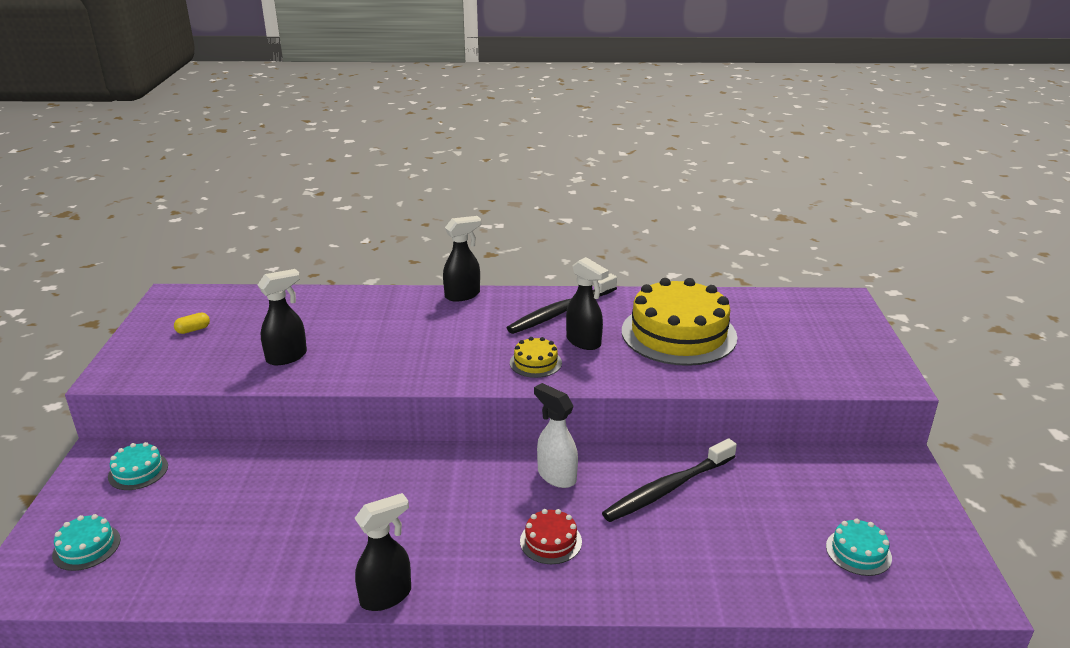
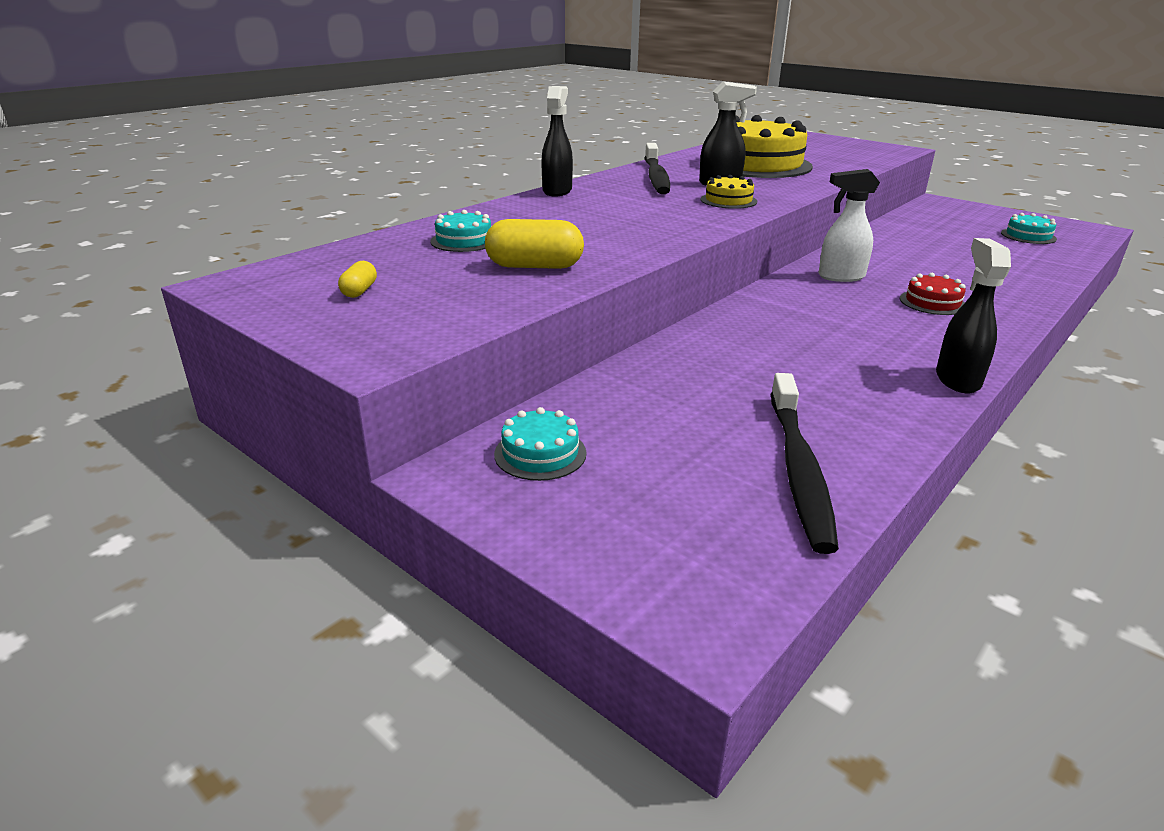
camera: 50 degrees left, 0 degrees up
turquoise cake [52,514,121,571] -> turquoise cake moved to [430,210,491,252]
black spray bottle [258,269,307,365] -> yellow capsule [485,219,584,269]
black toothbrush [602,438,737,522] -> black toothbrush moved to [771,373,839,554]

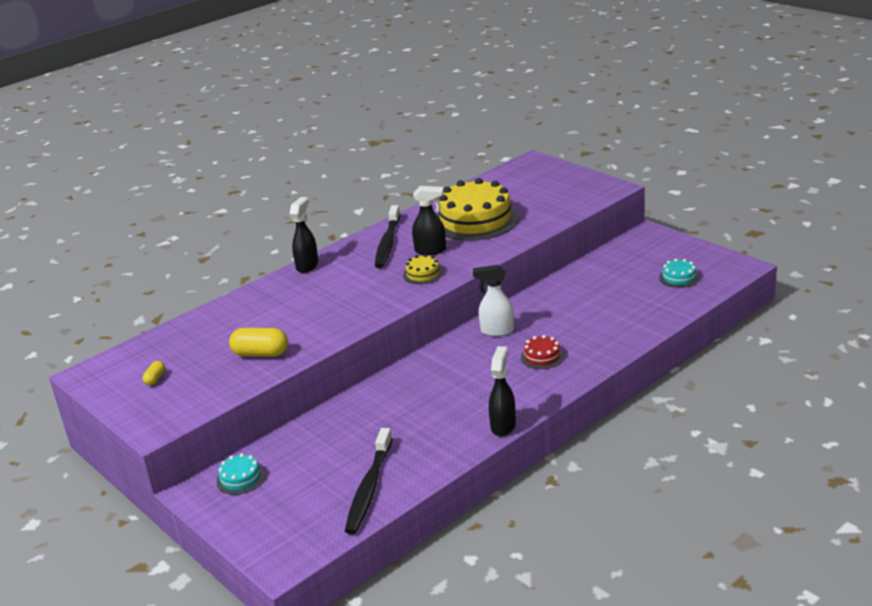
camera: 10 degrees right, 0 degrees up
turquoise cake [430,210,491,252] -> none

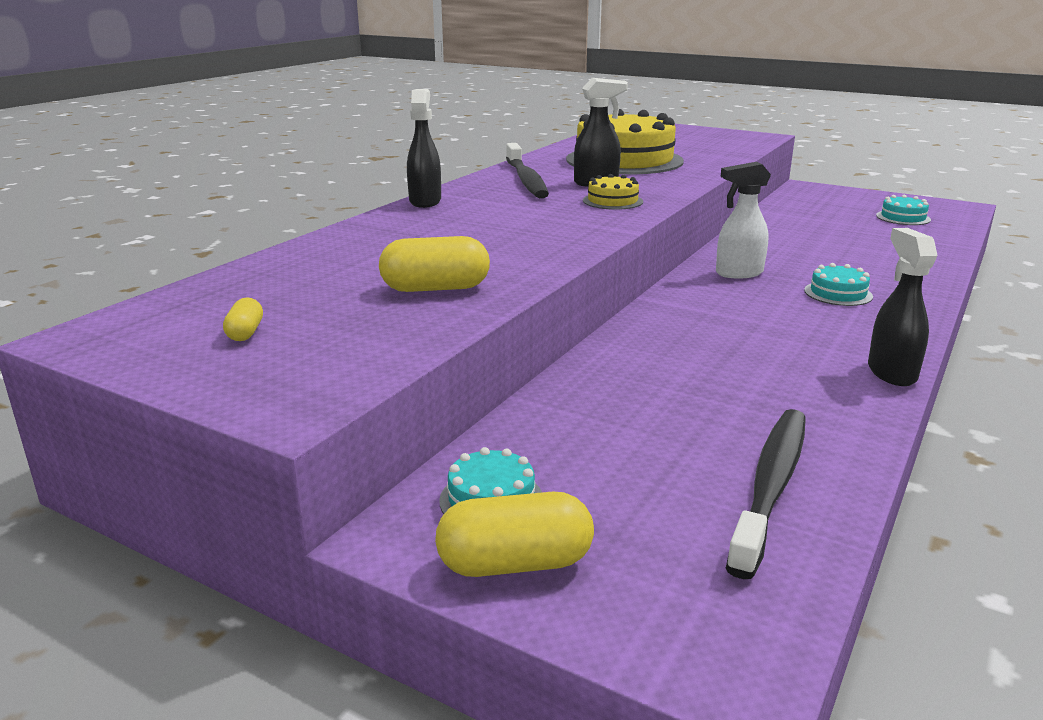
camera: 20 degrees left, 5 degrees down
black toothbrush [345,428,392,534] -> black toothbrush turned 150 degrees counterclockwise [726,409,806,579]
red cake [521,335,564,369] -> turquoise cake [804,263,873,306]
none -> yellow capsule [435,492,594,577]

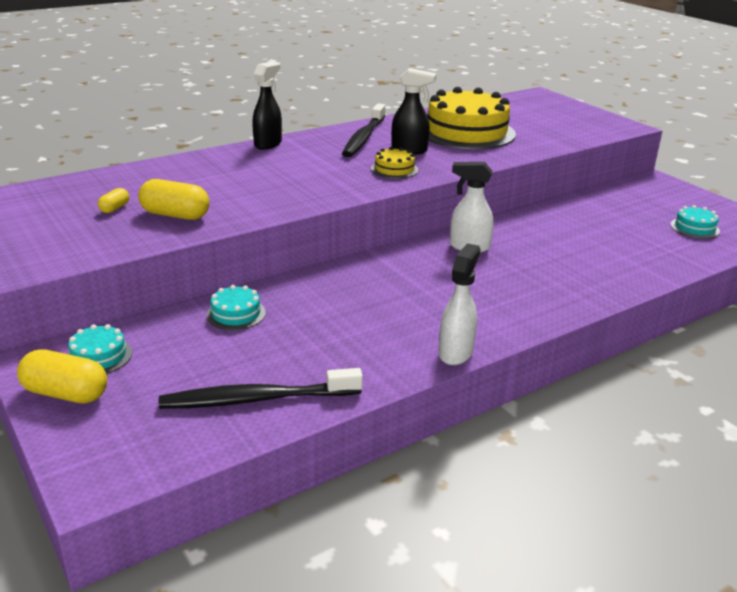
camera: 25 degrees right, 5 degrees up
yellow capsule [223,297,263,341] -> yellow capsule moved to [98,188,129,213]
black toothbrush [726,409,806,579] -> black toothbrush turned 150 degrees counterclockwise [158,368,363,409]
turquoise cake [804,263,873,306] -> turquoise cake moved to [206,285,266,330]
black spray bottle [868,228,938,386] -> white spray bottle [438,243,480,365]

